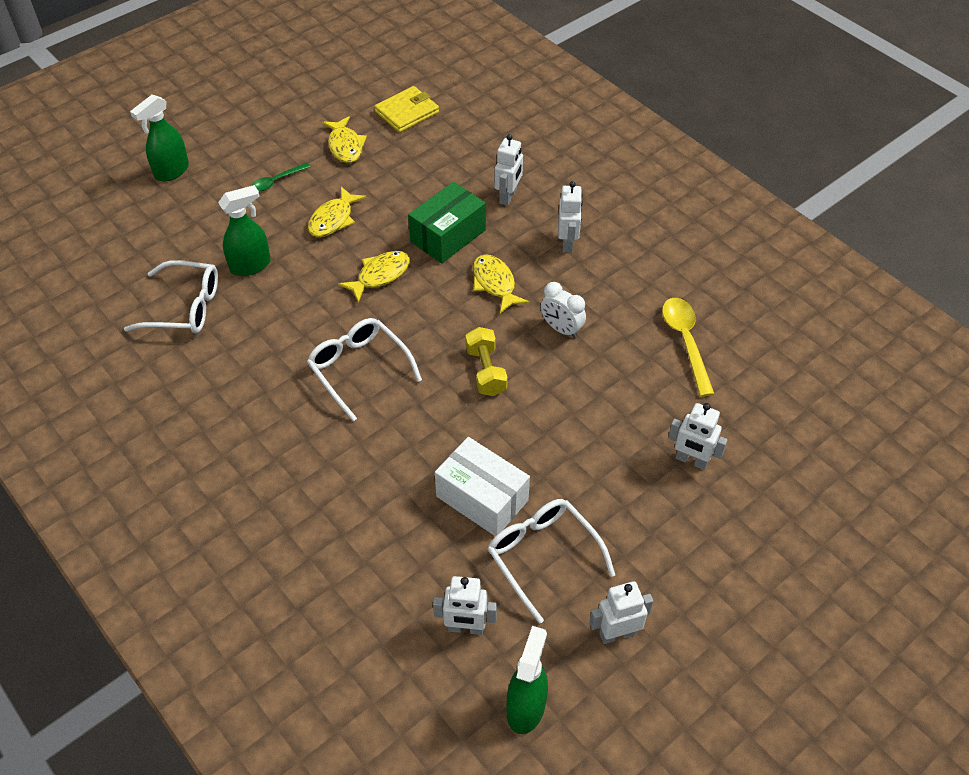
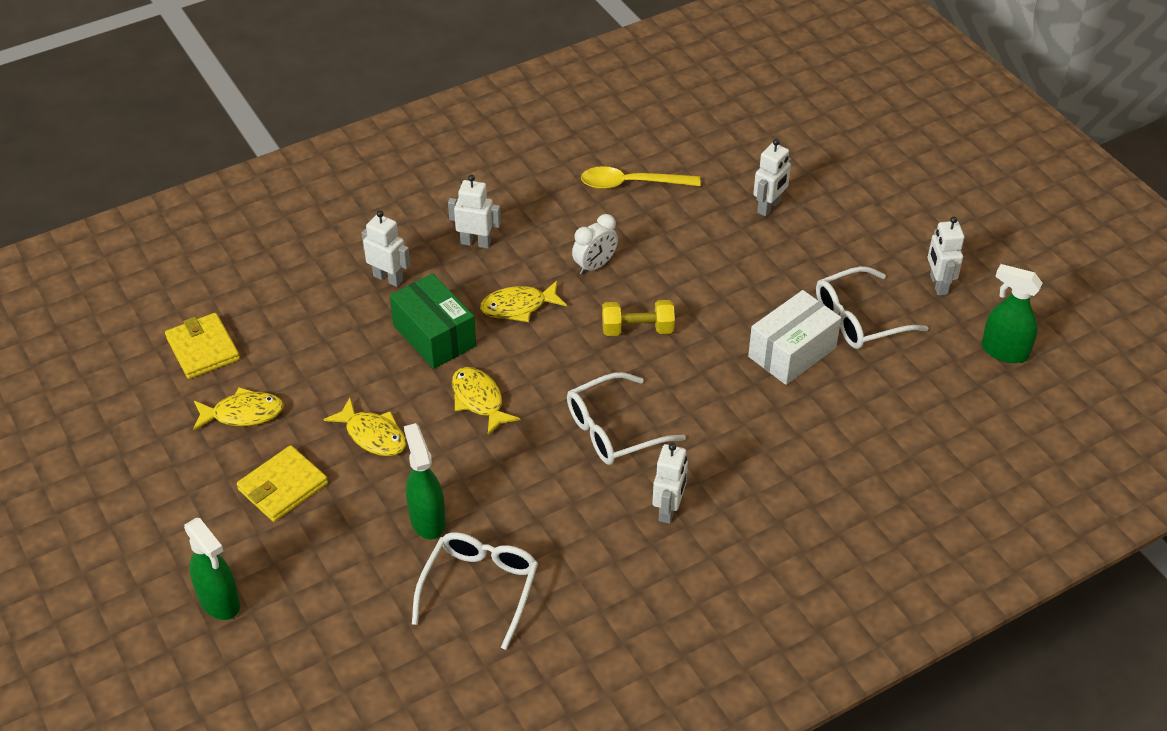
camera: 80 degrees left, 5 degrees down
green spoon [252,163,310,191] -> yellow wallet [237,445,328,522]
white robot [433,576,497,635] -> white robot moved to [652,443,688,524]

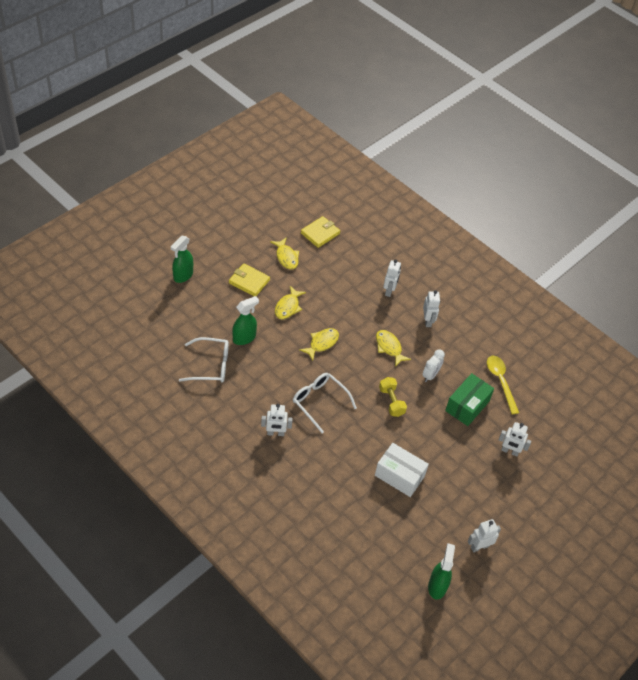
camera: 70 degrees right, 5 degrees up
green box [390,273,476,369] -> green box moved to [445,373,494,426]
white clock [572,214,618,275] -> white clock turned 90 degrees counterclockwise [422,350,445,382]
white glasses [816,266,928,349] -> none

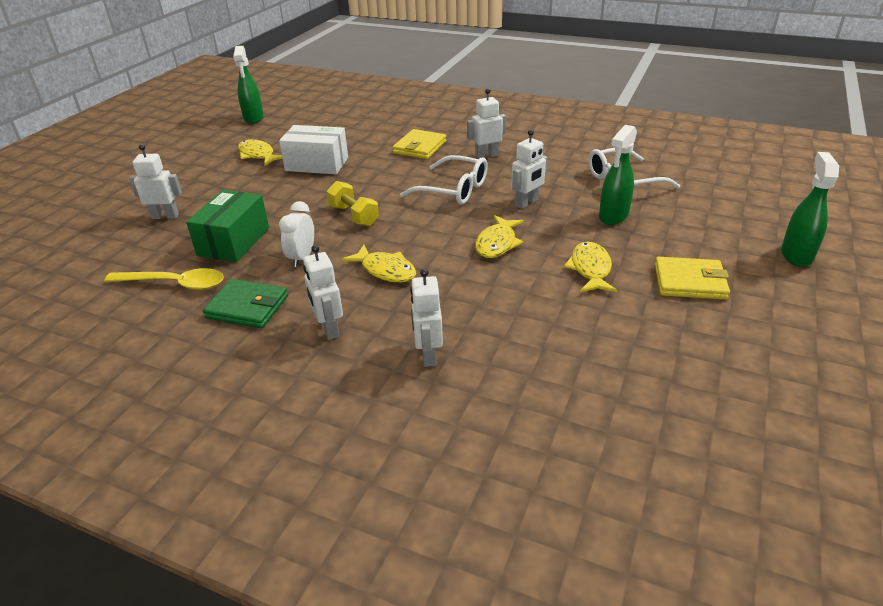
camera: 165 degrees right, 15 degrees down
yellow fish [270,237,299,270] -> yellow fish moved to [238,139,283,166]
yellow wallet [301,216,340,248] -> yellow wallet moved to [393,129,446,159]
white robot [468,519,501,552] -> white robot moved to [511,130,548,209]
yellow spoon [487,356,519,414] -> yellow spoon turned 45 degrees counterclockwise [104,268,224,290]
none -> green wallet [203,279,288,328]

